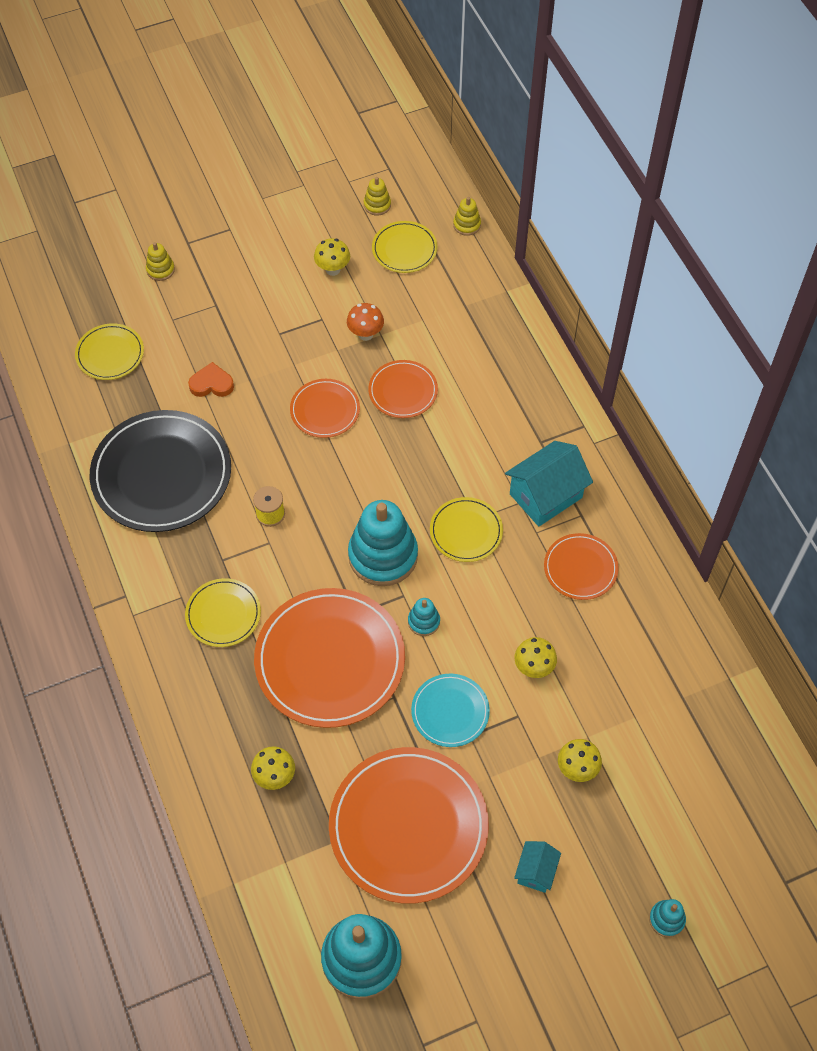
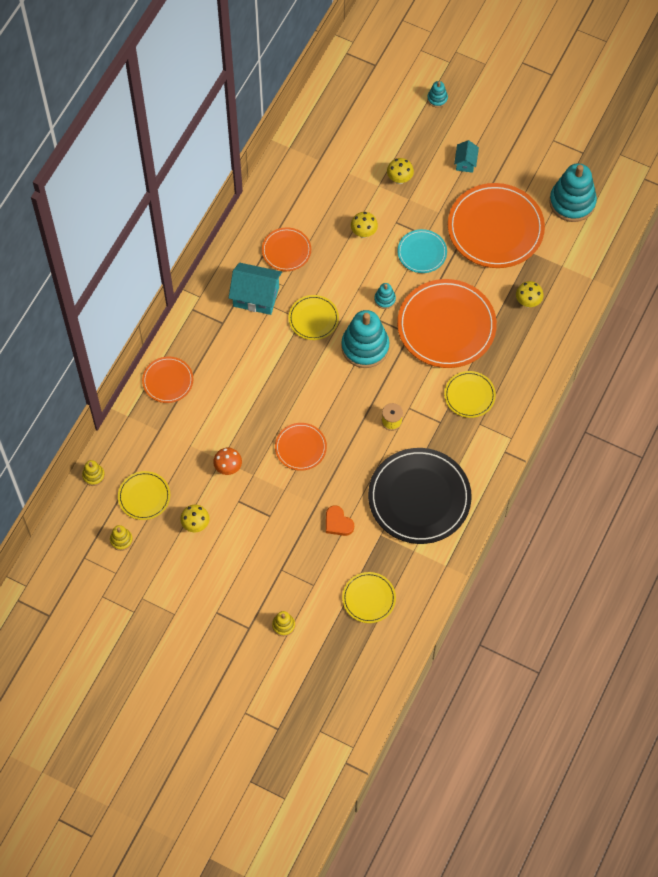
camera: 130 degrees left, 5 degrees up
orange plate [368,360,438,418] -> orange plate moved to [142,357,193,403]
turquoise house [514,841,561,893] -> turquoise house turned 60 degrees counterclockwise [454,140,479,173]

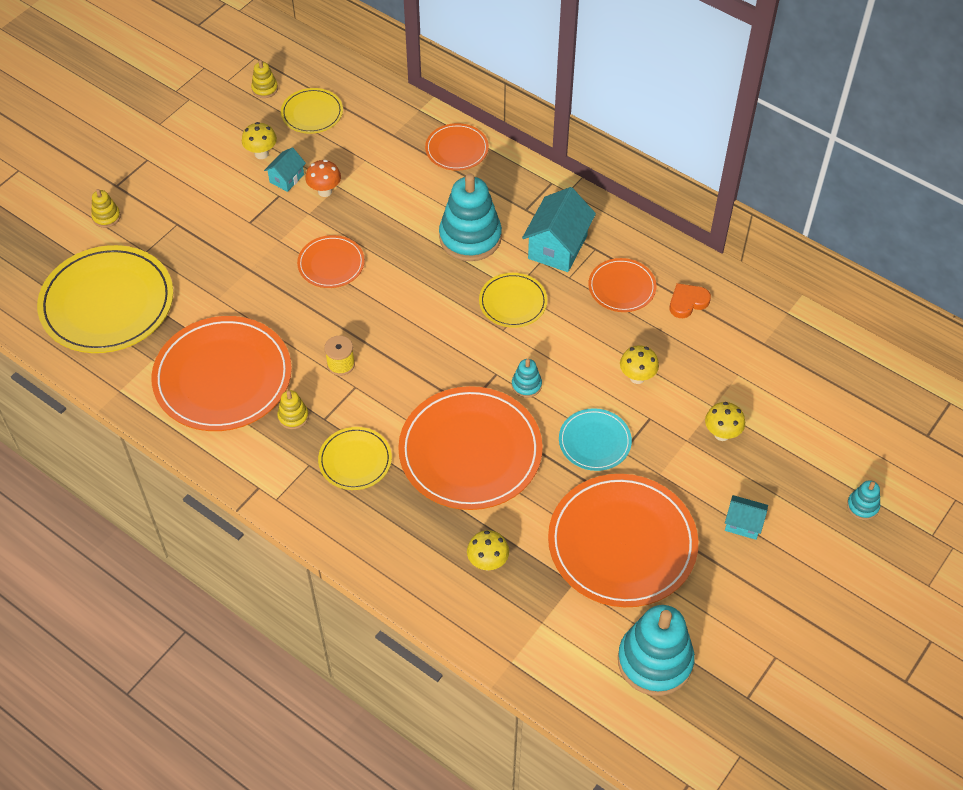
camera: 100 degrees right, 10 degrees down
yellow stacking toy [82,460,105,486] -> yellow stacking toy moved to [277,390,309,430]
orange heart [326,505,354,536] -> orange heart moved to [670,283,711,318]
turquoise stacking toy [341,310,389,368] -> turquoise stacking toy moved to [439,174,502,261]
yellow plate [342,572,396,623] -> yellow plate [37,245,173,353], size x1.96
black plate [368,448,472,544] -> orange plate [151,316,292,431]
none -> turquoise house [264,147,306,192]

